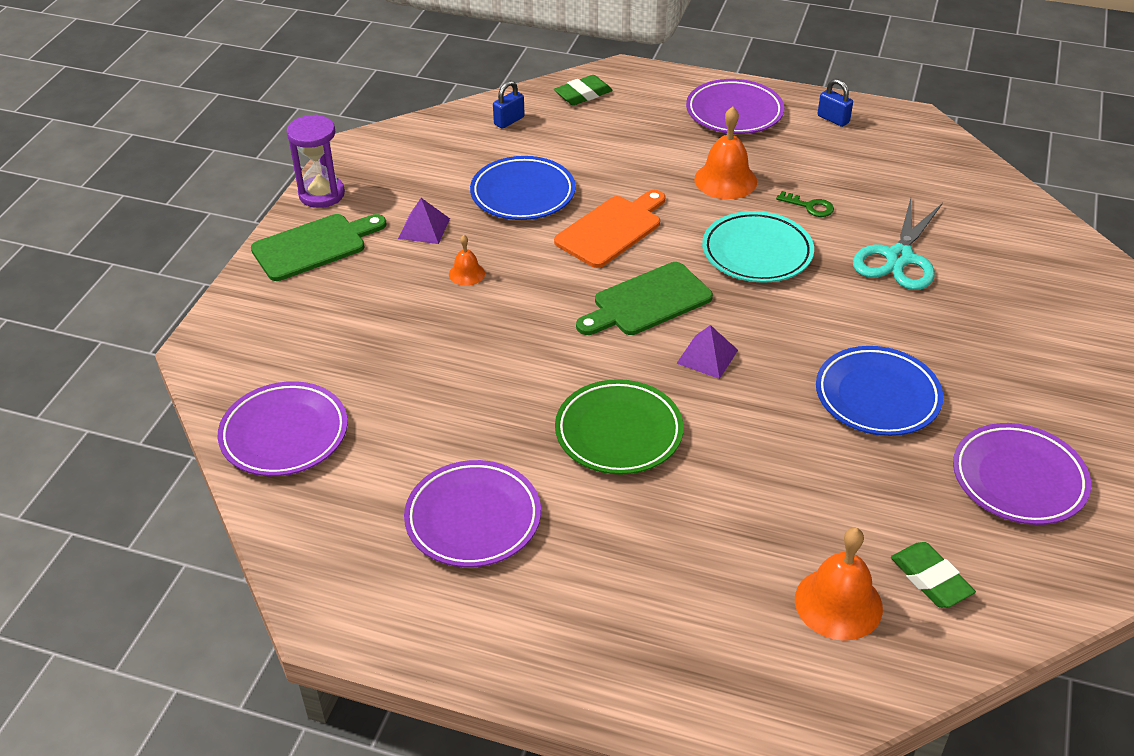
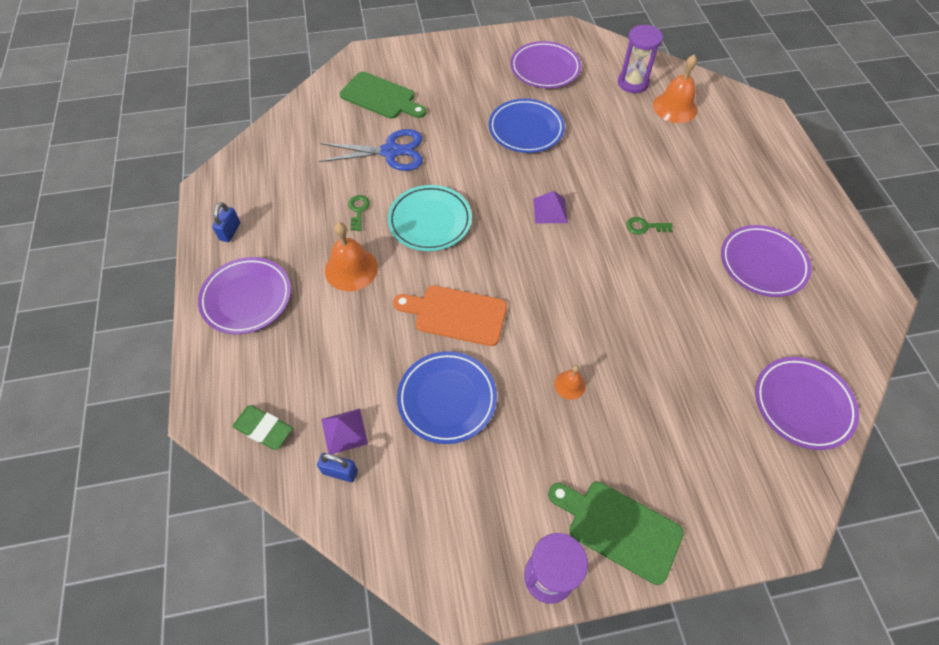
camera: 120 degrees left, 15 degrees up
purple pyramid [398,198,450,244] -> purple pyramid moved to [321,409,368,454]
green plate [555,379,684,475] -> green key [626,217,673,234]
green cutting board [576,262,713,335] -> green cutting board moved to [340,72,426,119]
turquoise scissors [853,198,943,290] -> blue scissors [319,129,423,171]
green eraser [891,542,976,608] -> purple hourglass [618,25,663,93]

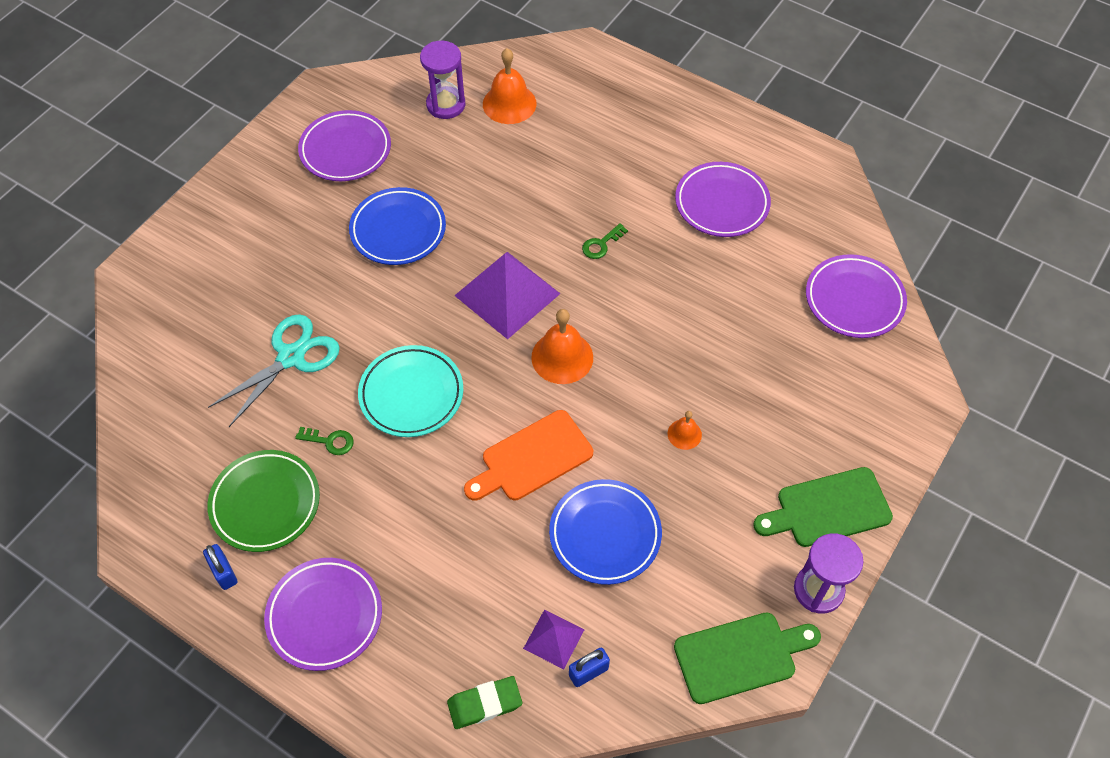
camera: 45 degrees left, 0 degrees up
blue scissors [319,129,423,171] -> turquoise scissors [208,314,340,427]
orange bell [325,222,378,291] -> orange bell moved to [531,309,593,384]
green cutting board [340,72,426,119] -> green cutting board moved to [674,613,821,704]
green key [348,195,370,231] -> green key turned 150 degrees clockwise [295,427,354,455]
purple pyramid [533,191,568,223] -> purple pyramid [454,252,560,340], size x1.95
none -> green plate [207,450,320,552]

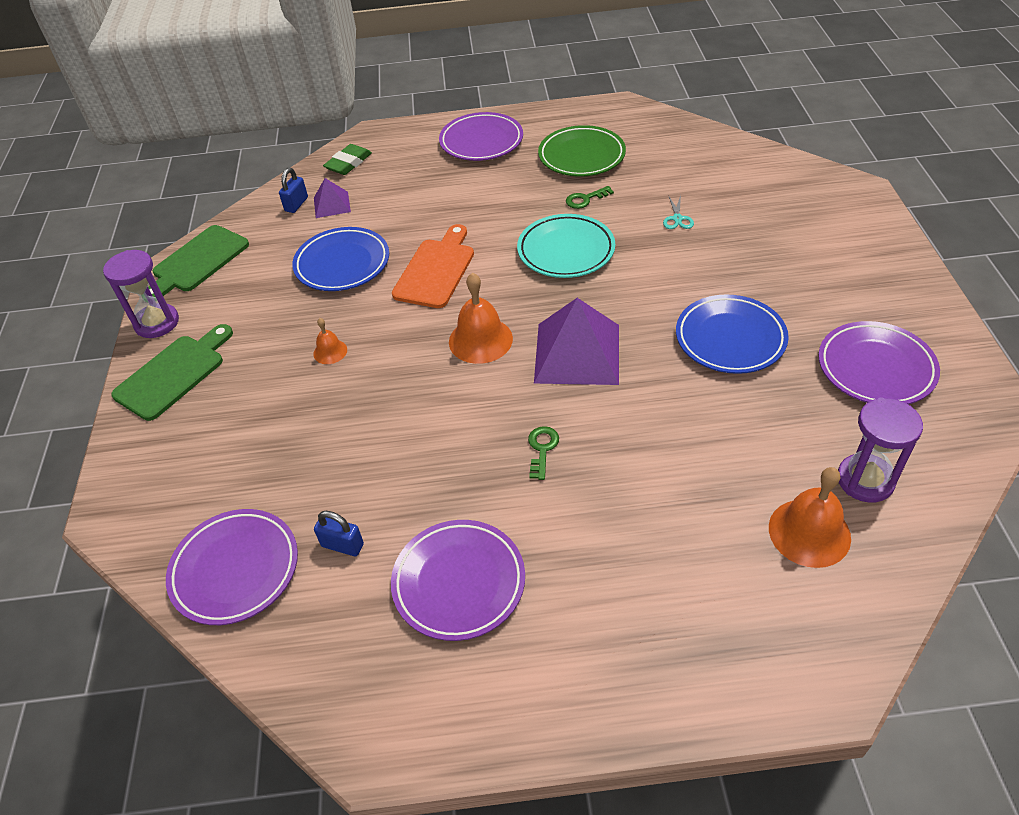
camera: 145 degrees right, 10 degrees down
blue padlock [203,544,238,590] -> blue padlock moved to [314,511,364,556]
turquoise scissors [208,314,340,427] -> turquoise scissors [663,195,694,229], size x0.44

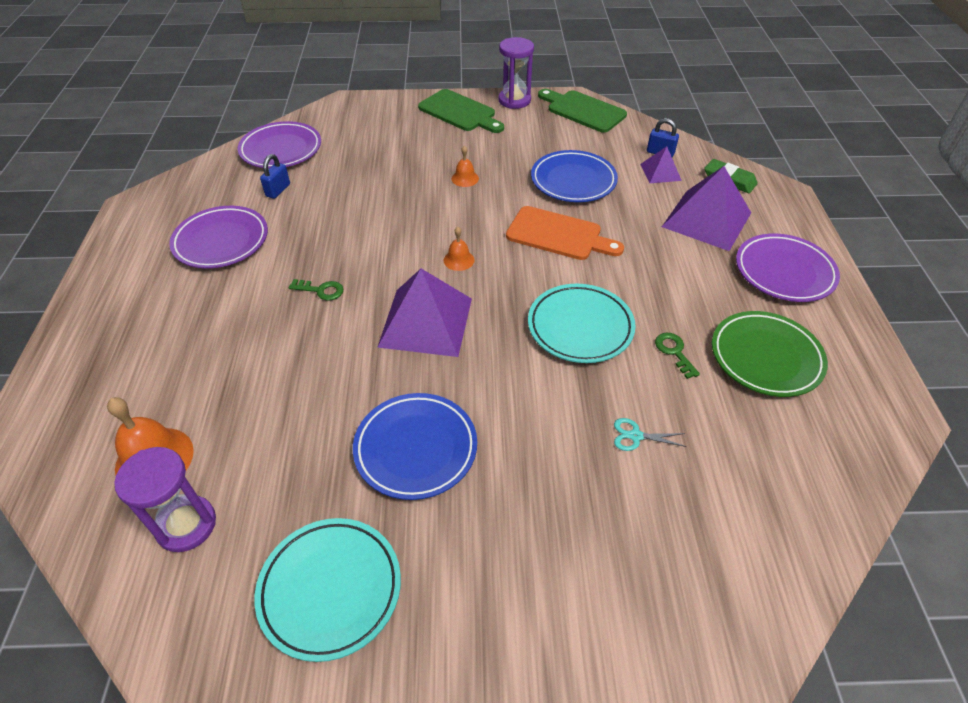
camera: 90 degrees right, 0 degrees up
orange bell [449,273,513,364] -> orange bell [444,227,475,271], size x0.53
purple plate [818,321,940,404] -> turquoise plate [255,518,401,662]
none -> purple pyramid [662,166,751,251]

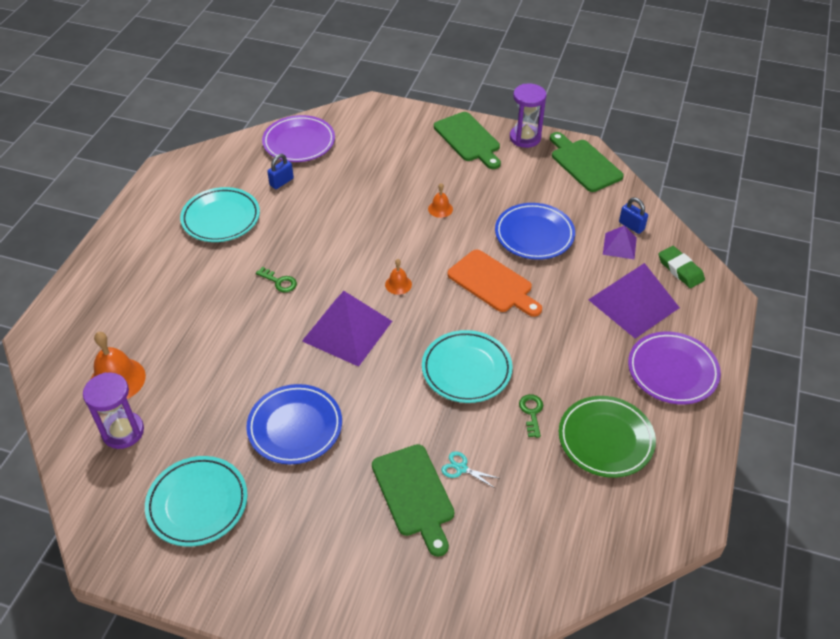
camera: 20 degrees right, 0 degrees up
purple plate [169,206,268,268] -> turquoise plate [180,187,260,242]
none -> green cutting board [372,444,454,557]

